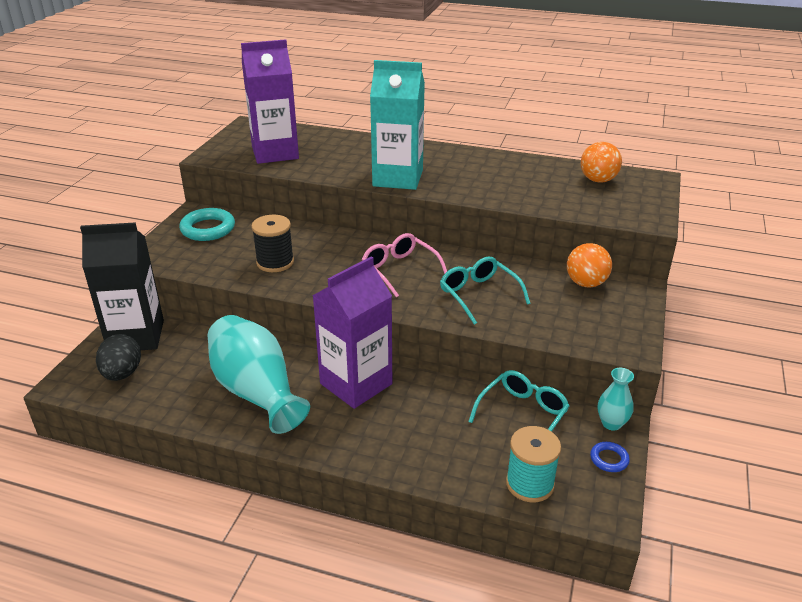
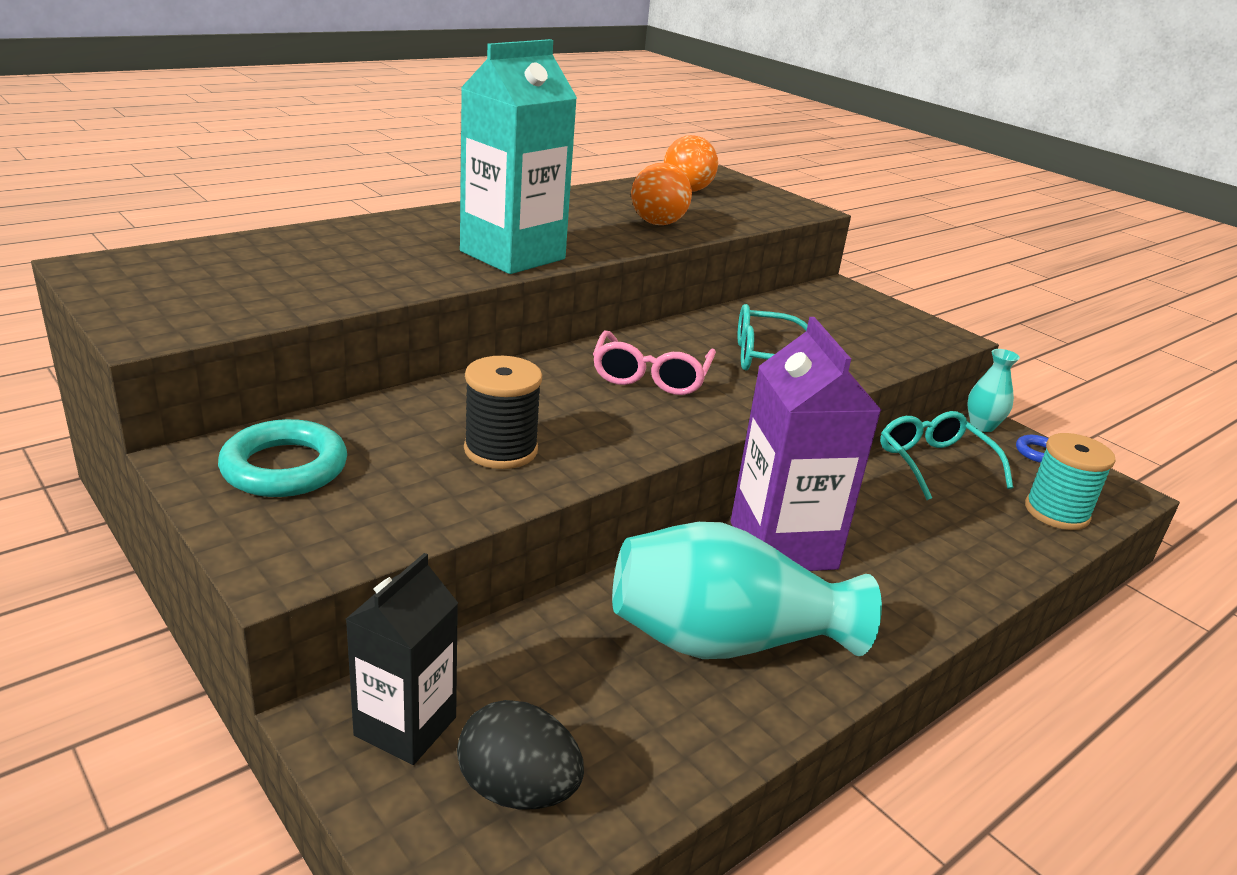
camera: 60 degrees left, 5 degrees down
black carton [80,222,164,350] -> black carton [346,553,458,765], size x0.63
purple carton [241,39,299,164] -> none
pink glasses [362,233,447,297] -> pink glasses turned 75 degrees counterclockwise [593,331,716,395]
orange ball [567,243,612,287] -> orange ball moved to [631,163,692,225]

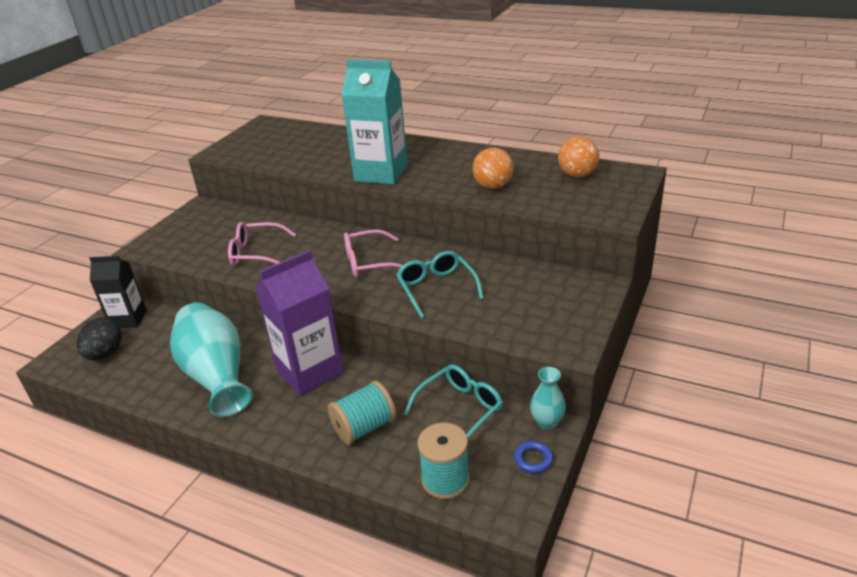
camera: 70 degrees right, 5 degrees up
turquoise ring [218,419,347,497] -> none
black spool [464,356,542,469] -> pink glasses [228,222,296,266]
none -> turquoise spool [328,381,396,445]

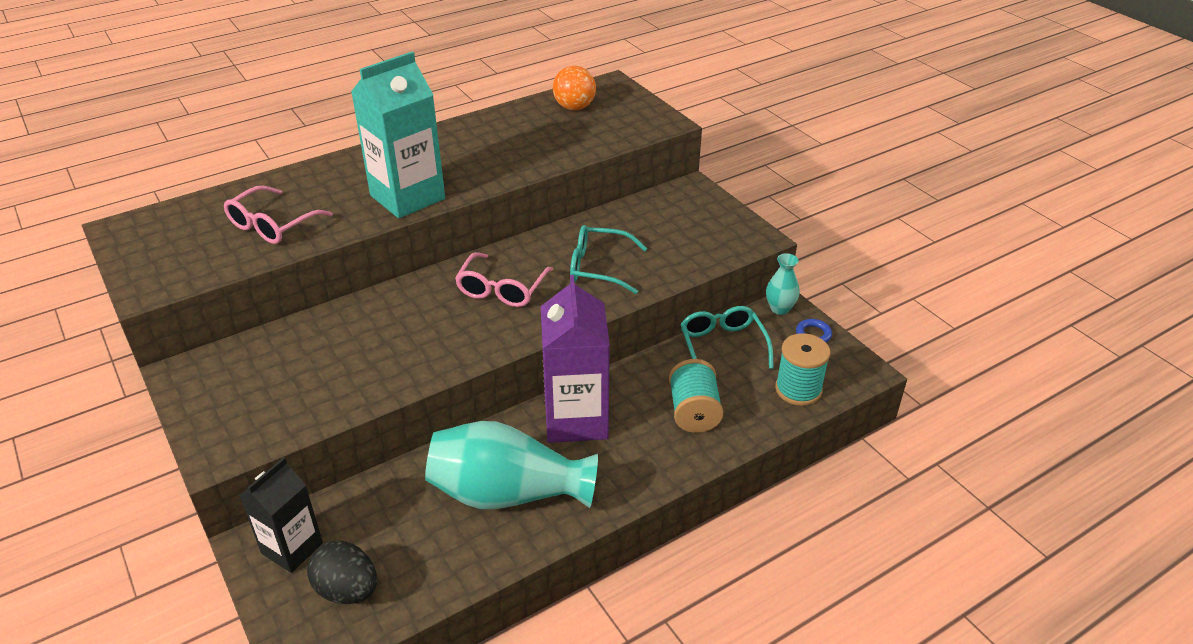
camera: 60 degrees left, 5 degrees up
pink glasses [228,222,296,266] -> pink glasses moved to [224,186,333,244]
orange ball [473,148,514,189] -> none

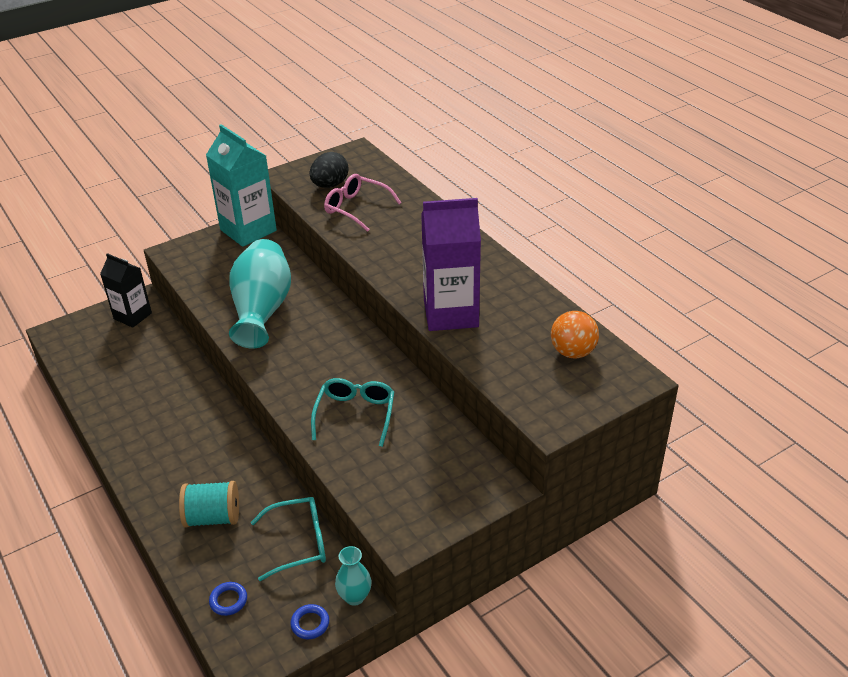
camera: 90 degrees right, 0 degrees up
black egg [307,540,377,604] -> black egg moved to [310,152,349,188]
turquoise carton [351,52,445,218] -> turquoise carton moved to [206,124,277,247]
turquoise vase [425,421,598,509] -> turquoise vase moved to [229,239,291,348]
pink glasses [455,252,553,307] -> none
purple carton [541,275,610,443] -> purple carton moved to [421,198,481,331]
turquoise spool [775,333,830,406] -> blue ring [209,582,247,616]

